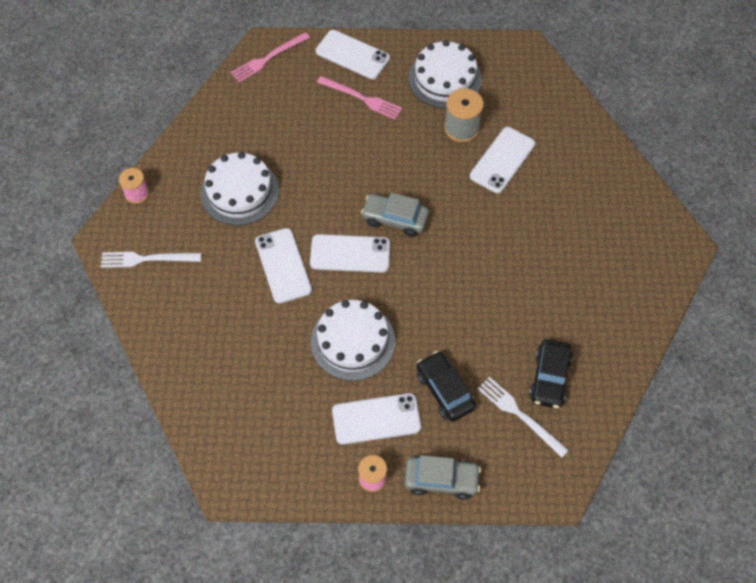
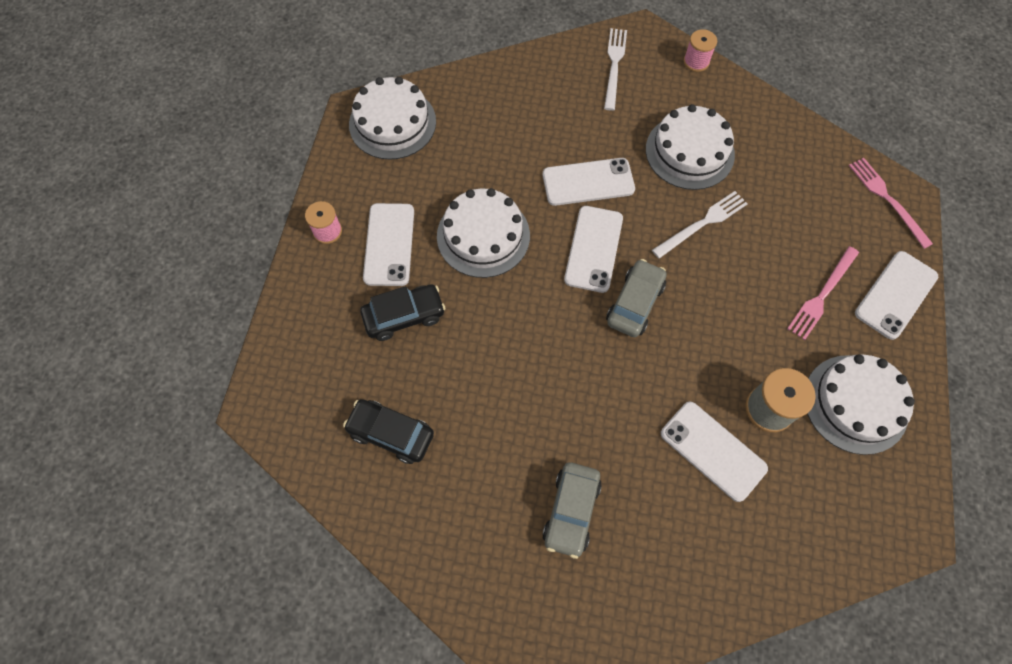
camera: 100 degrees right, 5 degrees up
grey car [405,455,481,500] -> grey car moved to [542,462,602,559]
white fork [478,377,569,458] -> white fork moved to [652,191,748,259]
none -> white cake [349,77,436,160]

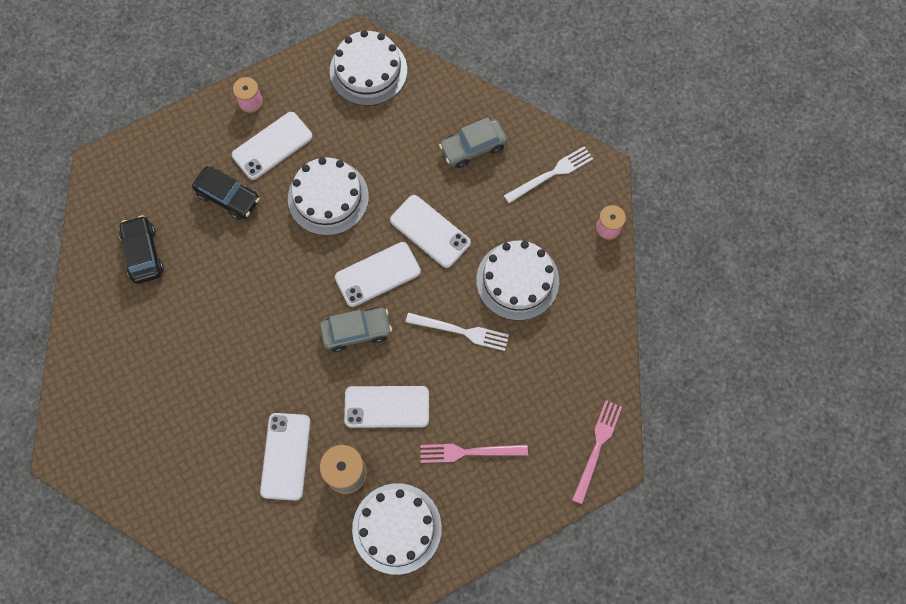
camera: 50 degrees right, 5 degrees up
grey car [542,462,602,559] -> grey car moved to [439,117,507,168]
white phone [855,251,938,340] -> white phone moved to [344,386,429,428]

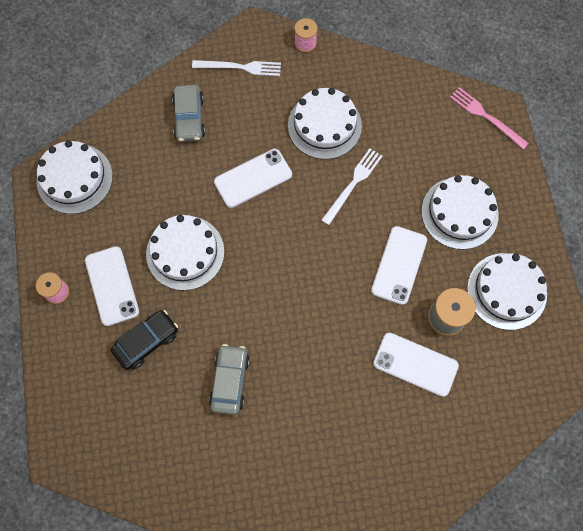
camera: 70 degrees left, 0 degrees up
black car [119,215,164,284] -> none
grey car [320,307,392,352] -> grey car moved to [209,344,250,415]
white phone [335,242,421,307] -> none
pink fork [420,444,528,463] -> white cake [421,175,499,250]
white fork [504,146,593,203] -> white fork turned 105 degrees clockwise [192,60,281,76]

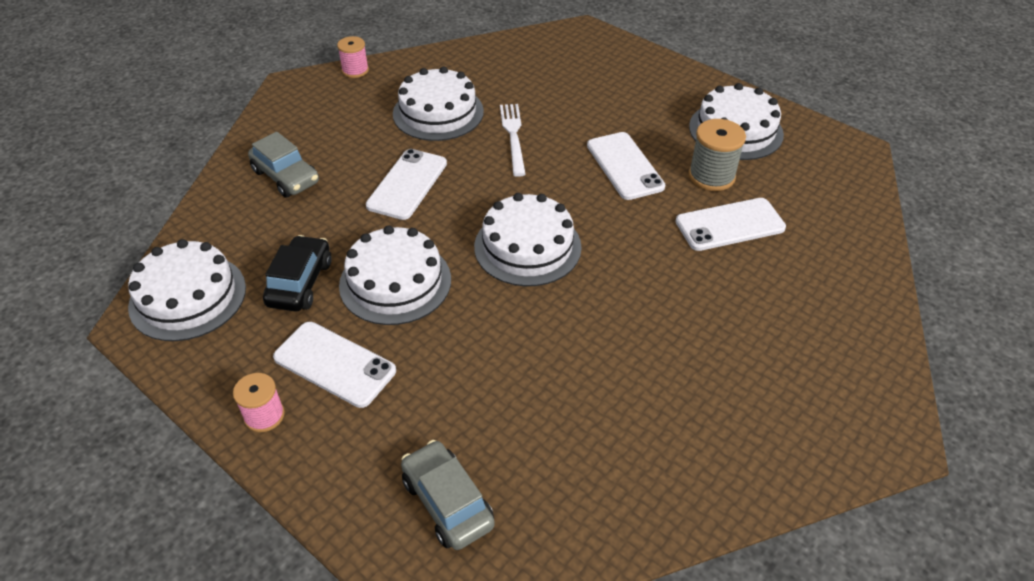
camera: 40 degrees left, 25 degrees down
black car [111,310,178,370] -> black car moved to [263,235,332,312]
white fork [192,60,281,76] -> none
grey car [209,344,250,415] -> grey car moved to [401,440,495,550]
white cake [421,175,499,250] -> white cake moved to [474,193,582,286]
pink fork [450,87,529,149] -> none

